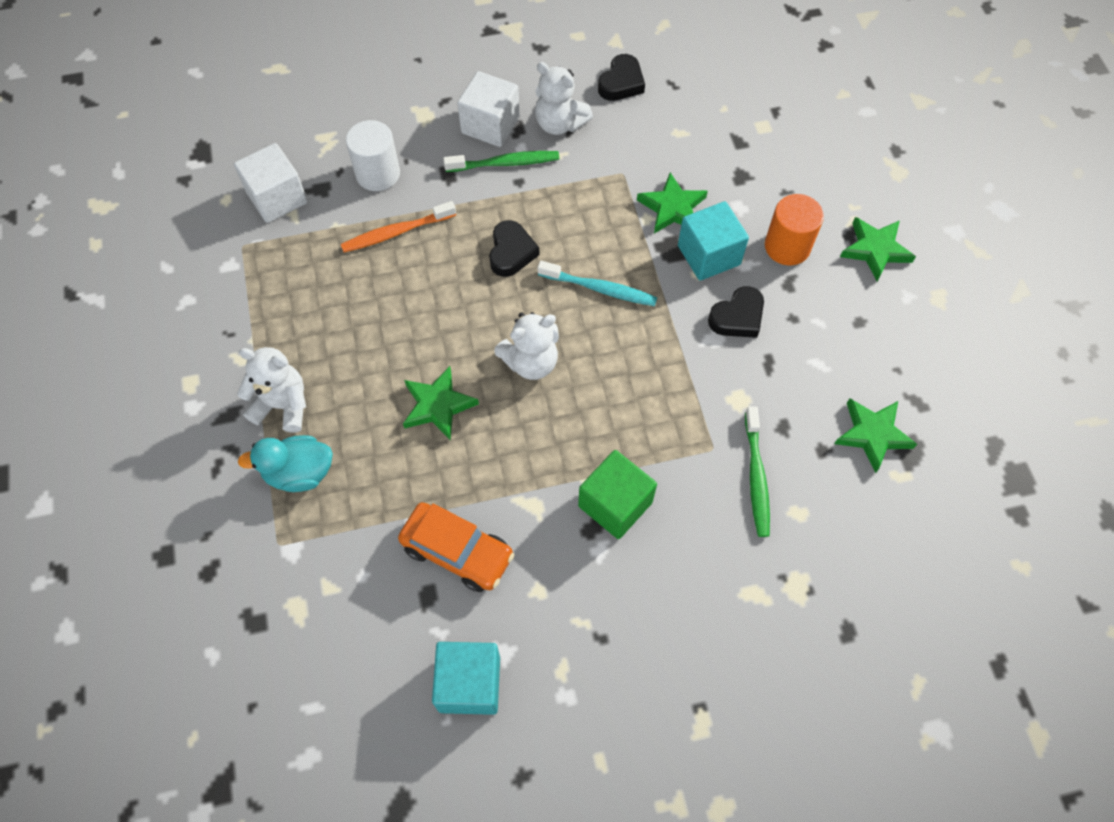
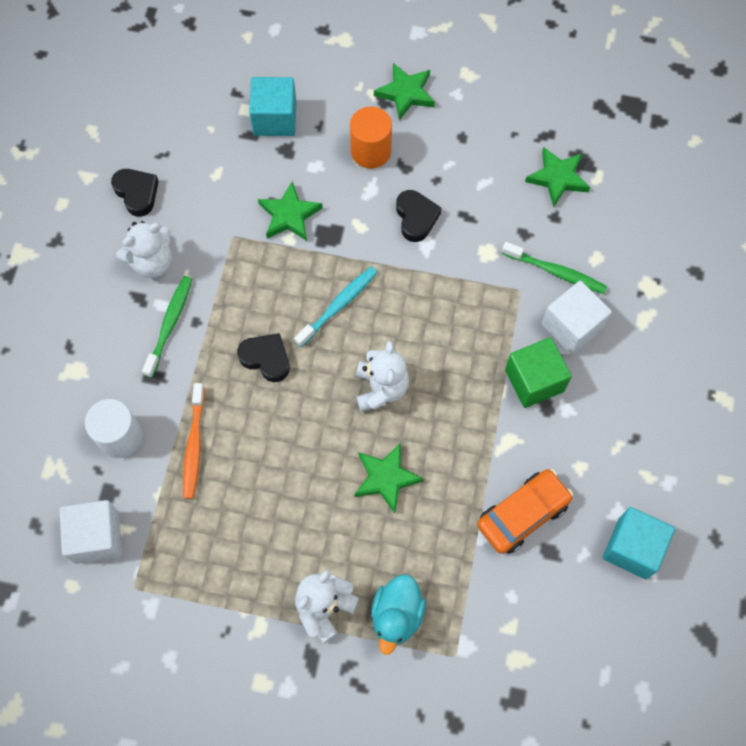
camera: 65 degrees left, 5 degrees up
white cube [457,71,520,147] -> white cube moved to [542,281,612,355]
turquoise cube [678,201,749,281] -> turquoise cube moved to [249,77,296,136]

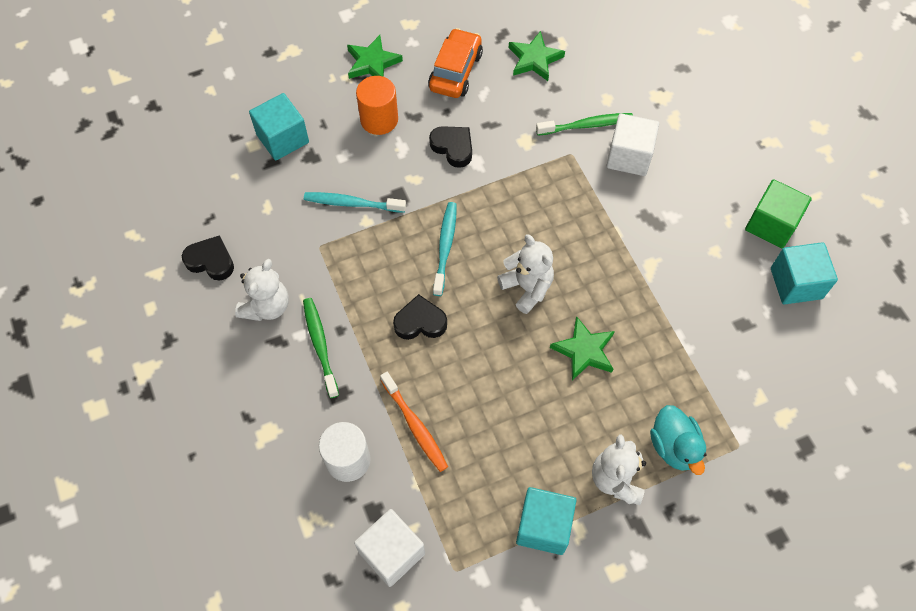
camera: 35 degrees left, 5 degrees down
green star [258,181,323,241] -> turquoise toothbrush [304,192,406,213]
orange car [477,469,573,554] -> orange car moved to [428,28,483,98]
green cube [505,337,572,408] -> green cube moved to [745,179,812,248]
none -> turquoise cube [516,487,577,555]

